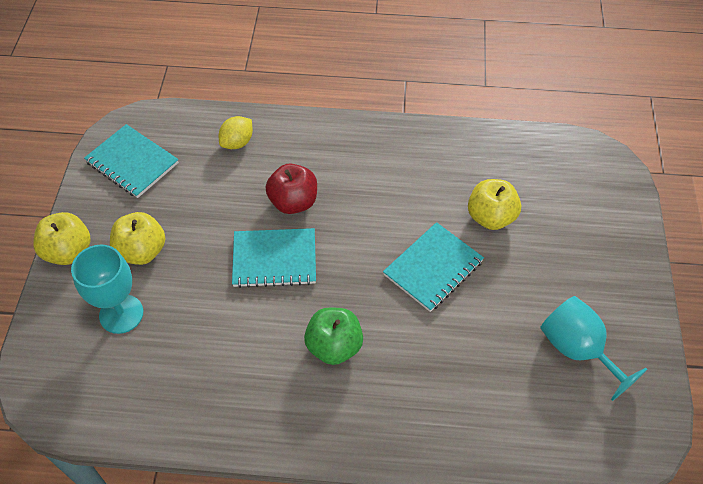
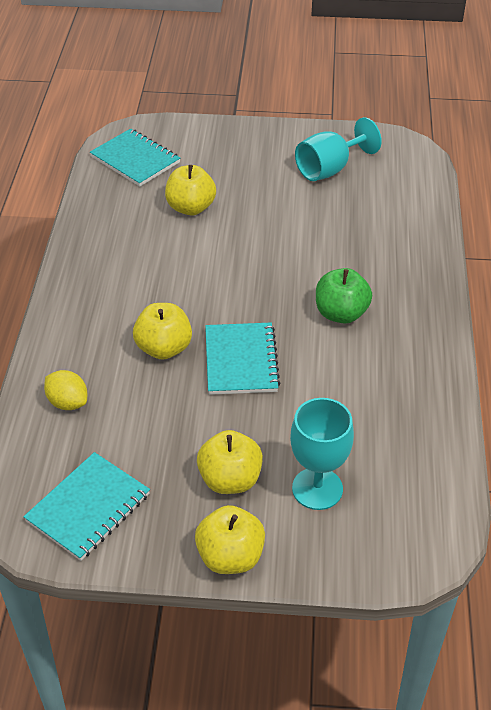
camera: 90 degrees left, 10 degrees down
red apple [266,163,317,214] -> yellow apple [133,303,192,360]
turquoise notebook [383,222,484,312] -> turquoise notebook moved to [90,128,180,187]

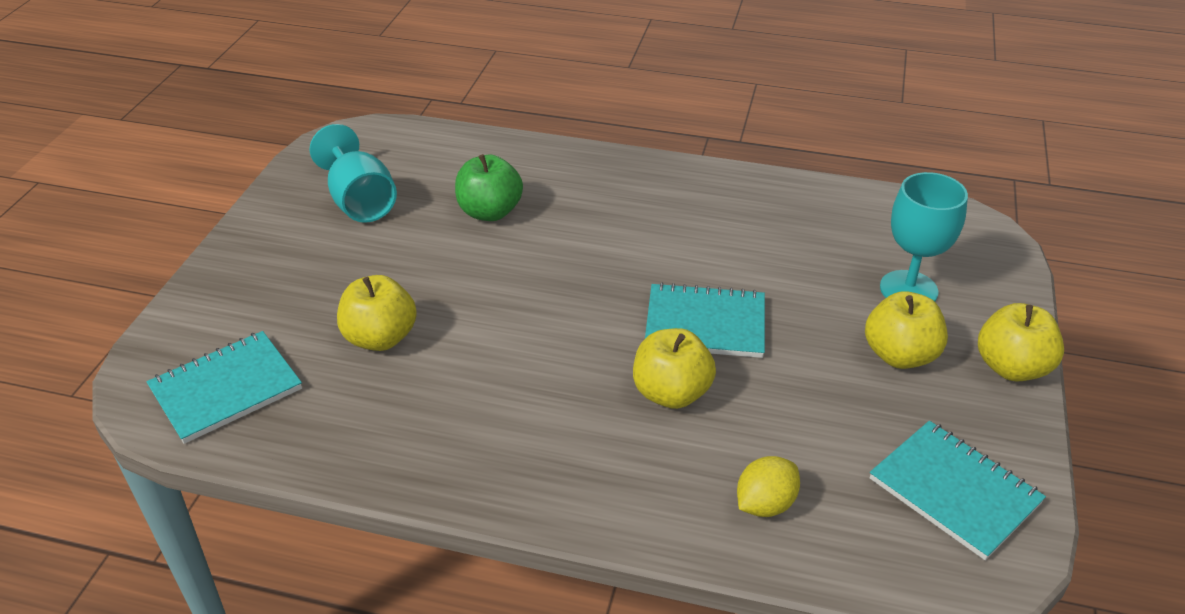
camera: 80 degrees left, 5 degrees down
green apple [316,268,372,324] -> green apple moved to [455,154,523,221]

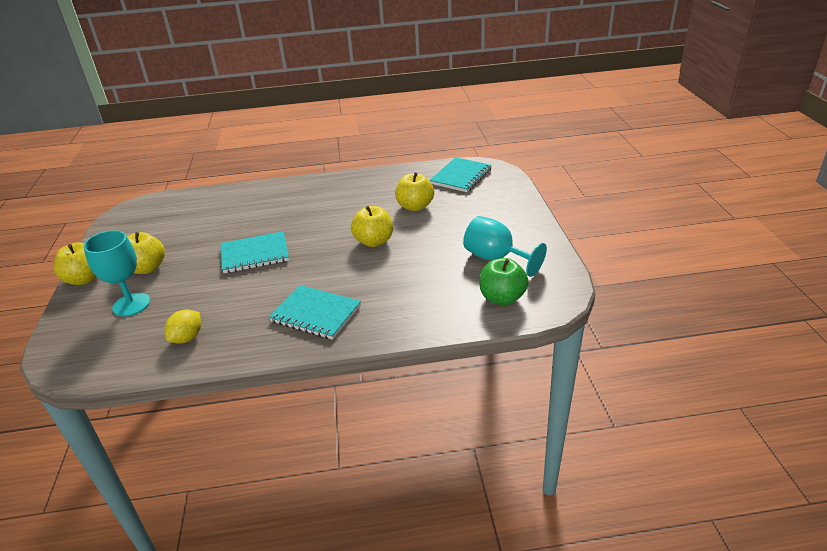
camera: 160 degrees right, 5 degrees down
green apple [455,154,523,221] -> green apple moved to [479,258,529,305]
yellow apple [633,328,716,409] -> yellow apple moved to [351,206,393,247]
yellow lemon [737,456,800,517] -> yellow lemon moved to [165,310,201,344]
turquoise notebook [870,421,1046,560] -> turquoise notebook moved to [269,285,361,340]

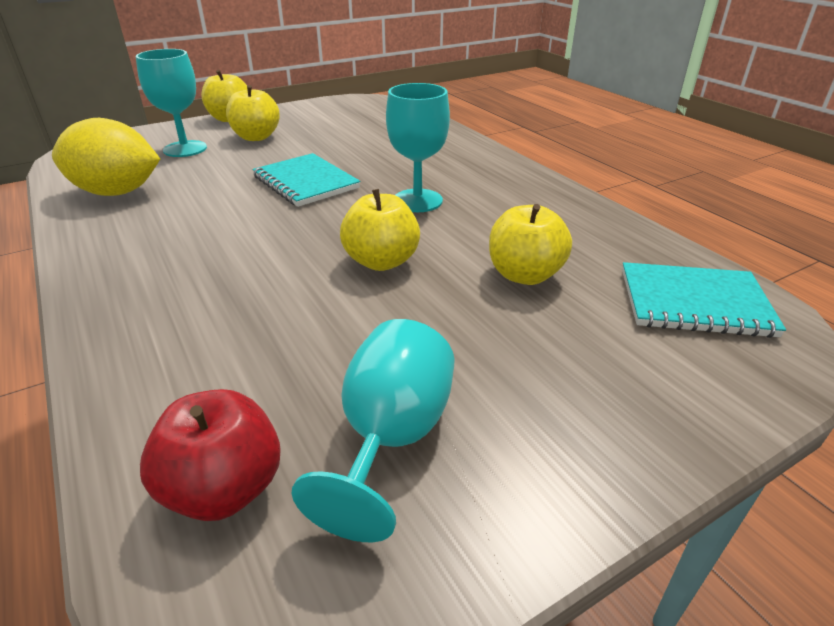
camera: 65 degrees right, 0 degrees up
yellow lemon [165,310,201,344] -> yellow lemon [52,118,160,196], size x1.85
turquoise notebook [269,285,361,340] -> none
green apple [479,258,529,305] -> red apple [140,389,281,521]
none -> turquoise goblet [386,83,450,212]

